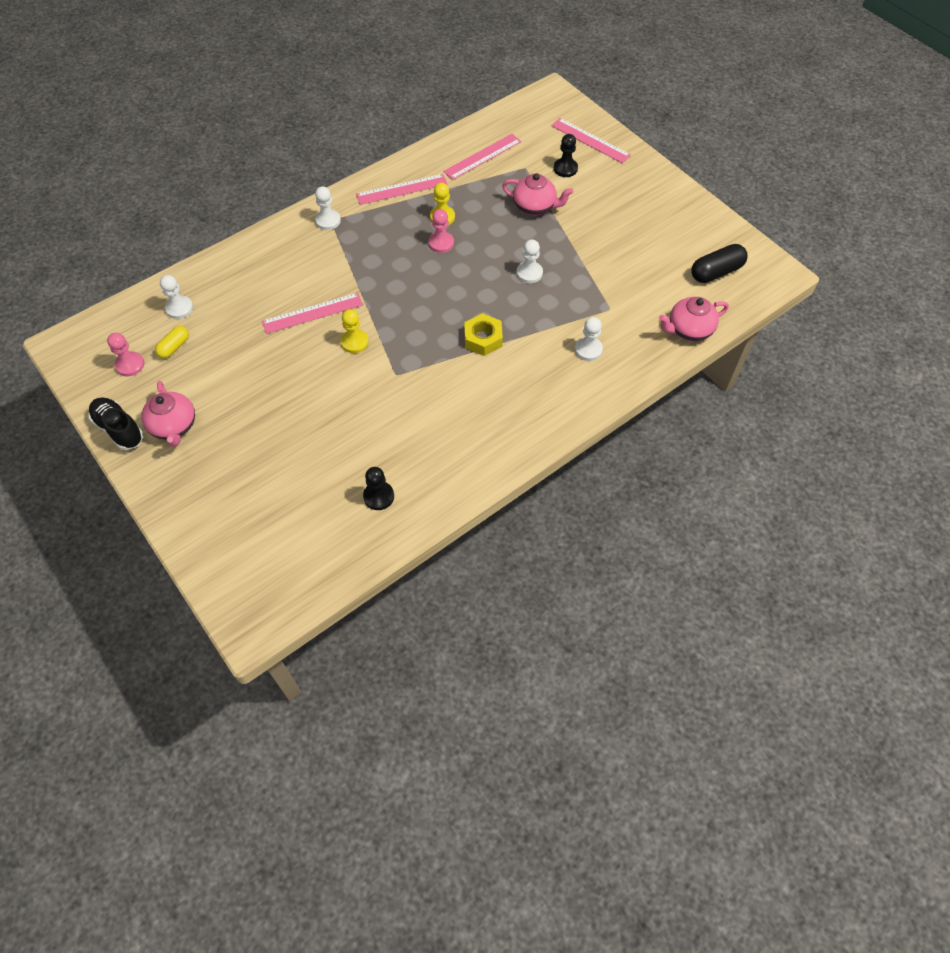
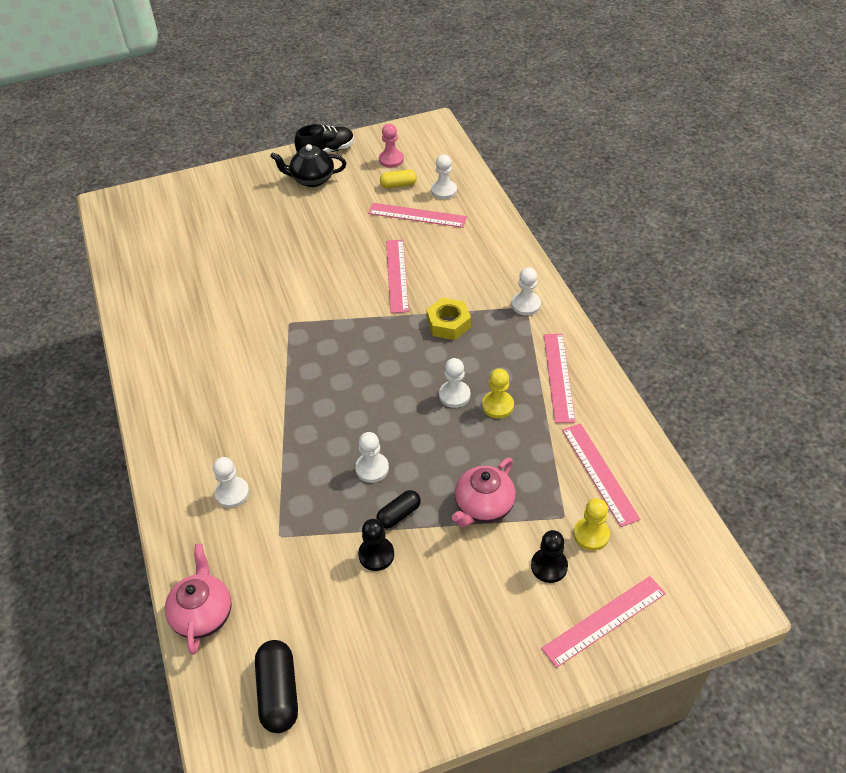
camera: 110 degrees right, 10 degrees down
pink teapot [142,381,195,447] -> black teapot [270,144,346,187]
yellow capsule [155,326,189,359] -> yellow capsule turned 60 degrees counterclockwise [380,170,417,188]
yellow pawn [341,309,369,353] -> yellow pawn moved to [574,498,610,551]
black pawn [363,467,394,510] -> black pawn moved to [358,519,394,571]
pink pawn [428,209,454,253] -> white pawn [439,358,470,408]
yellow nut [464,313,503,356] -> yellow nut moved to [426,298,471,340]
none -> pink ruler [368,203,467,228]
none -> black capsule [376,490,421,529]

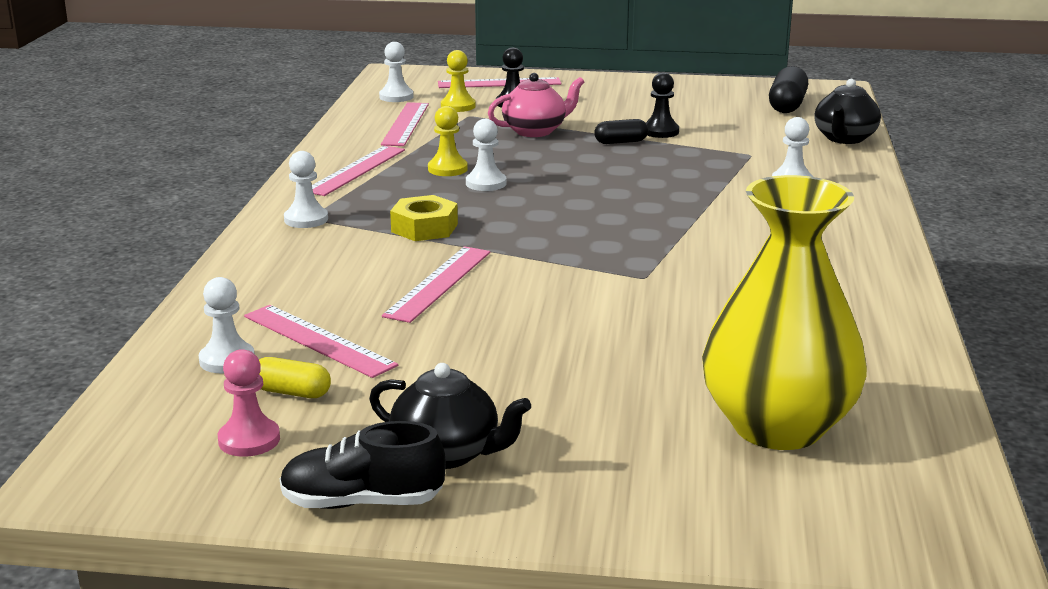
camera: 155 degrees left, 25 degrees down
pink teapot [165,544,231,655] -> black teapot [814,79,881,144]
white pawn [355,432,389,483] -> white pawn moved to [379,42,413,102]
none -> yellow vase [702,175,867,450]

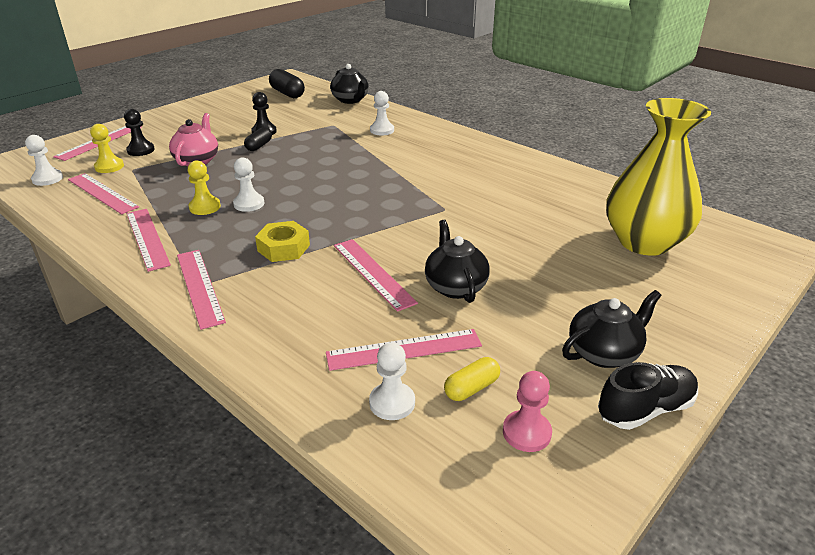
camera: 55 degrees left, 10 degrees up
black shoe [280,421,446,509] -> black shoe turned 150 degrees counterclockwise [598,362,698,430]
white pawn [284,151,328,228] -> pink ruler [177,250,226,330]
none -> black teapot [425,220,490,303]

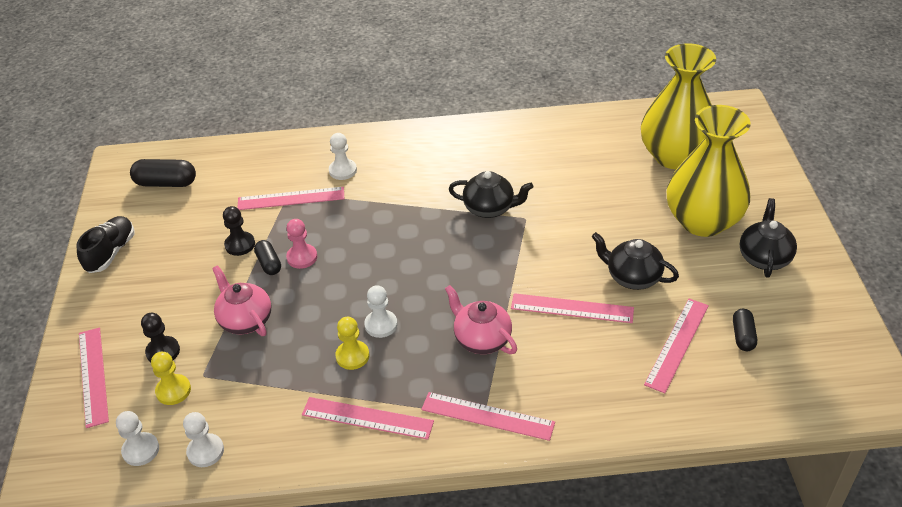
camera: 45 degrees left, 10 degrees up
pink ruler [68,173,139,214] -> pink ruler moved to [237,187,344,210]
yellow nut [255,221,310,262] -> pink teapot [445,285,517,354]
black teapot [330,64,369,104] -> black teapot moved to [449,171,533,218]
white pawn [369,342,415,420] -> white pawn moved to [183,412,224,467]
yellow capsule [444,357,500,401] -> black capsule [733,309,757,351]
pink pawn [503,371,552,452] -> pink pawn moved to [286,219,317,269]
black shoe [598,362,698,430] -> black shoe moved to [76,216,135,273]
none -> yellow vase [667,105,751,237]

